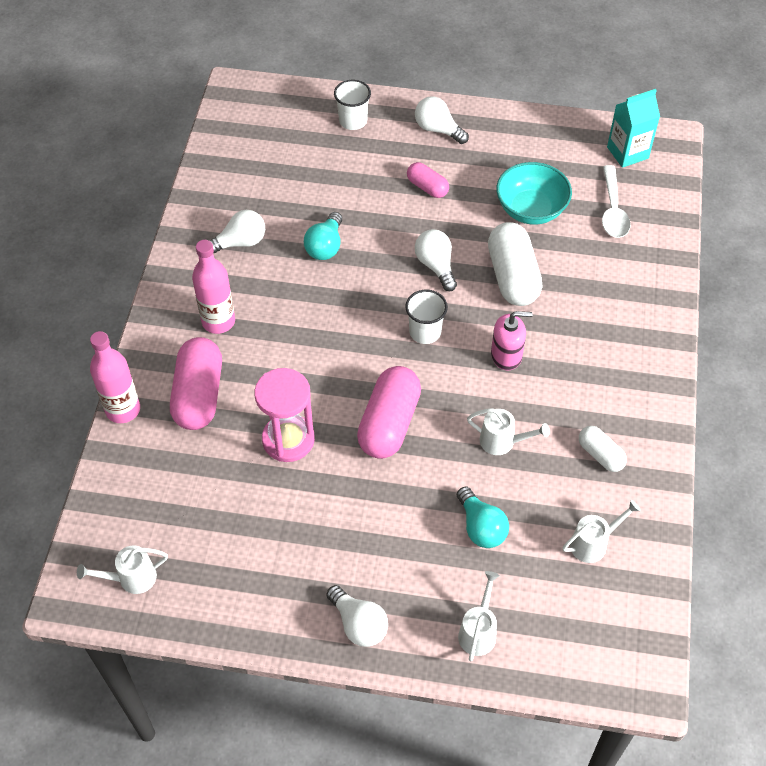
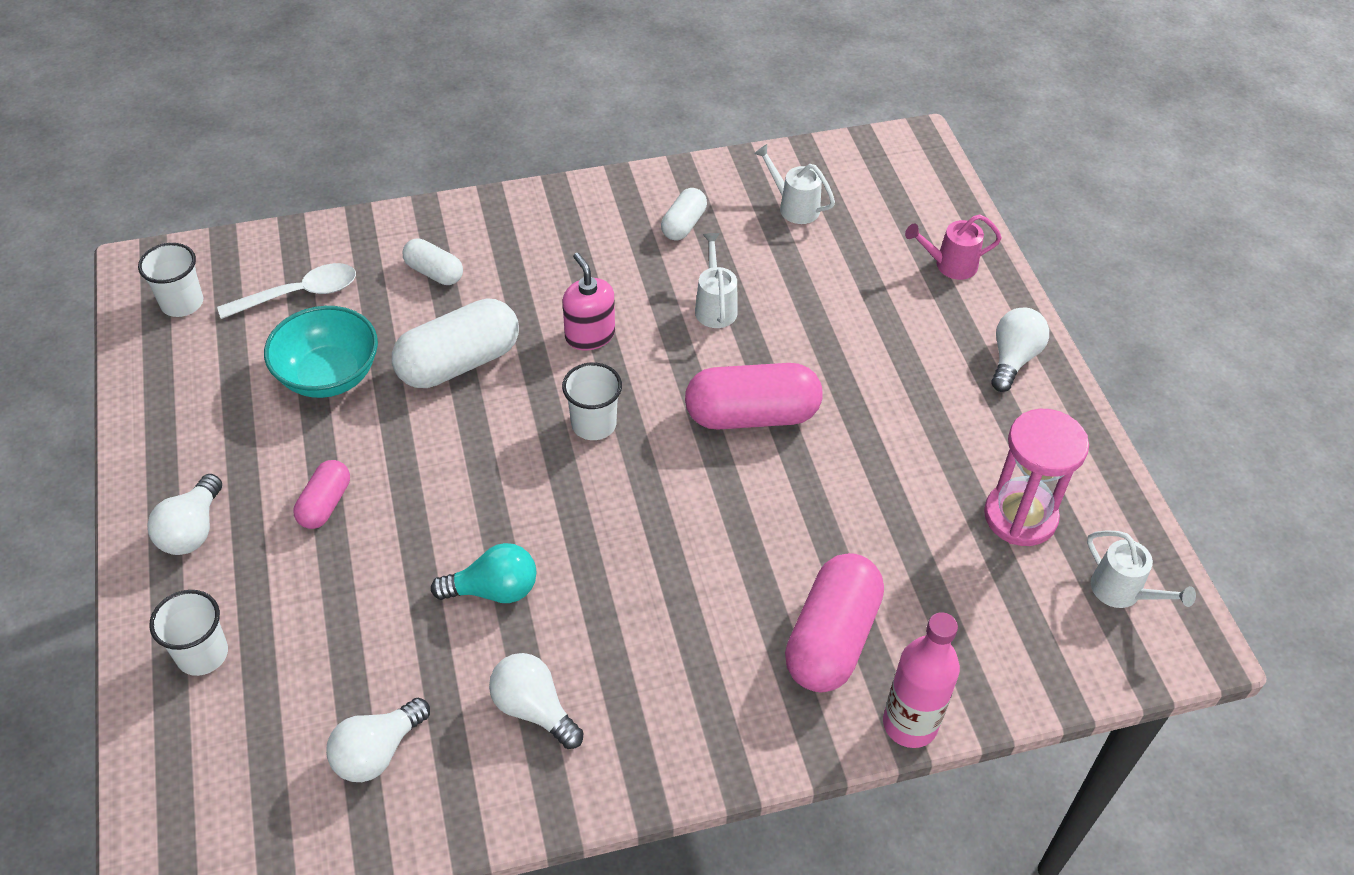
camera: 115 degrees left, 5 degrees down
pink capsule [170,337,222,430] -> pink capsule turned 45 degrees counterclockwise [785,553,884,692]
pink bottle [192,240,235,334] -> none
pink hourglass [254,368,315,462] -> pink hourglass moved to [984,409,1089,546]
white light bulb [415,229,457,291] -> white light bulb moved to [326,698,430,782]
turquoise light bulb [457,487,509,548] -> none
white watering can [458,571,500,661] -> pink watering can [905,214,1002,280]
turquoise carton [607,89,660,168] -> white cup [138,243,203,317]
none -> white capsule [402,238,463,285]

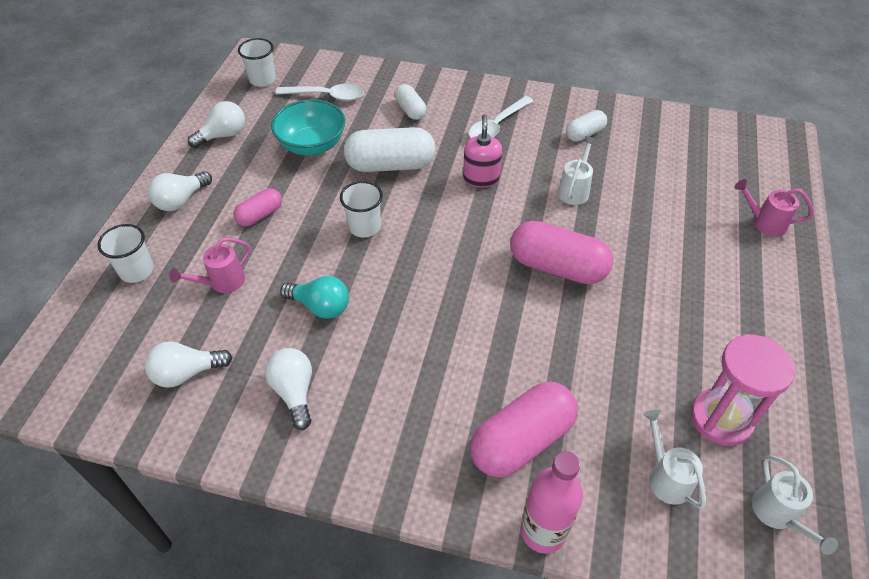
camera: 30 degrees right, 0 degrees up
white cup [562,363,622,440] -> white cup moved to [340,181,383,237]
white watering can [754,144,835,224] -> white watering can moved to [643,410,706,509]
white light bulb [991,308,1049,392] -> white light bulb moved to [188,101,245,148]
none -> pink watering can [170,237,251,293]
none -> white spoon [469,96,533,138]

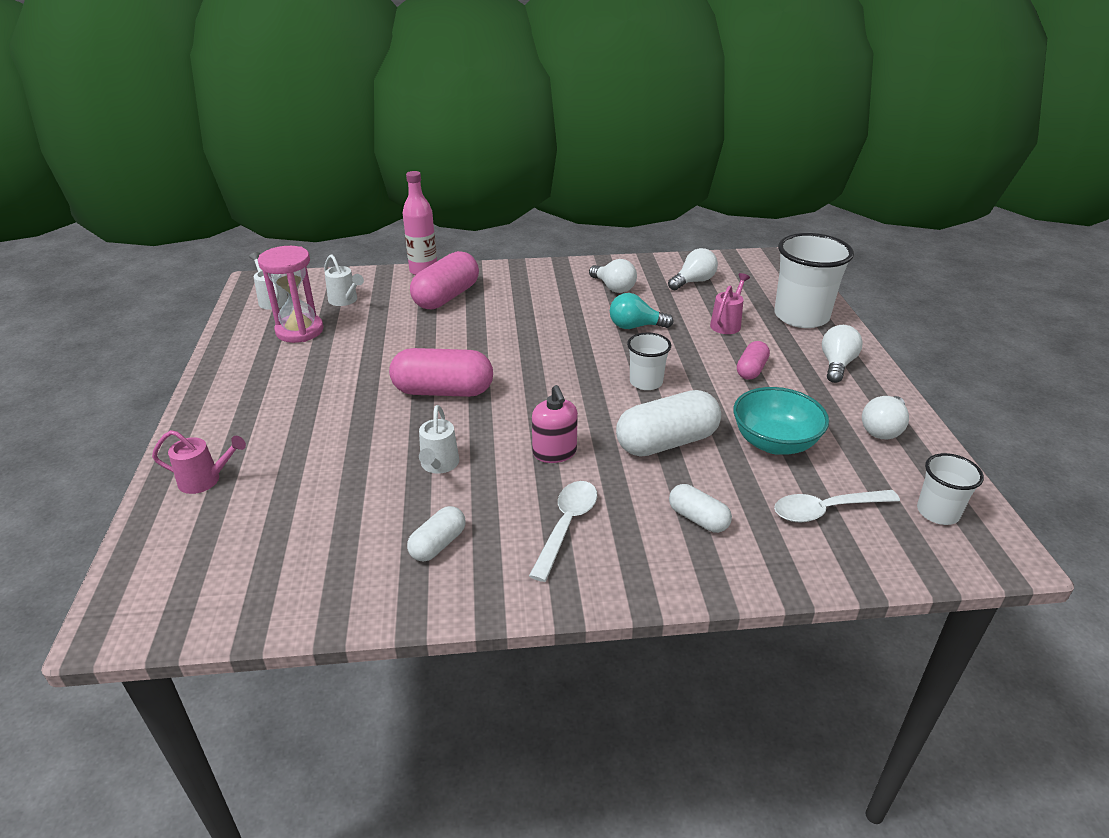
camera: 160 degrees right, 15 degrees down
white cup [97,224,153,283] -> white cup [774,233,854,328], size x1.85

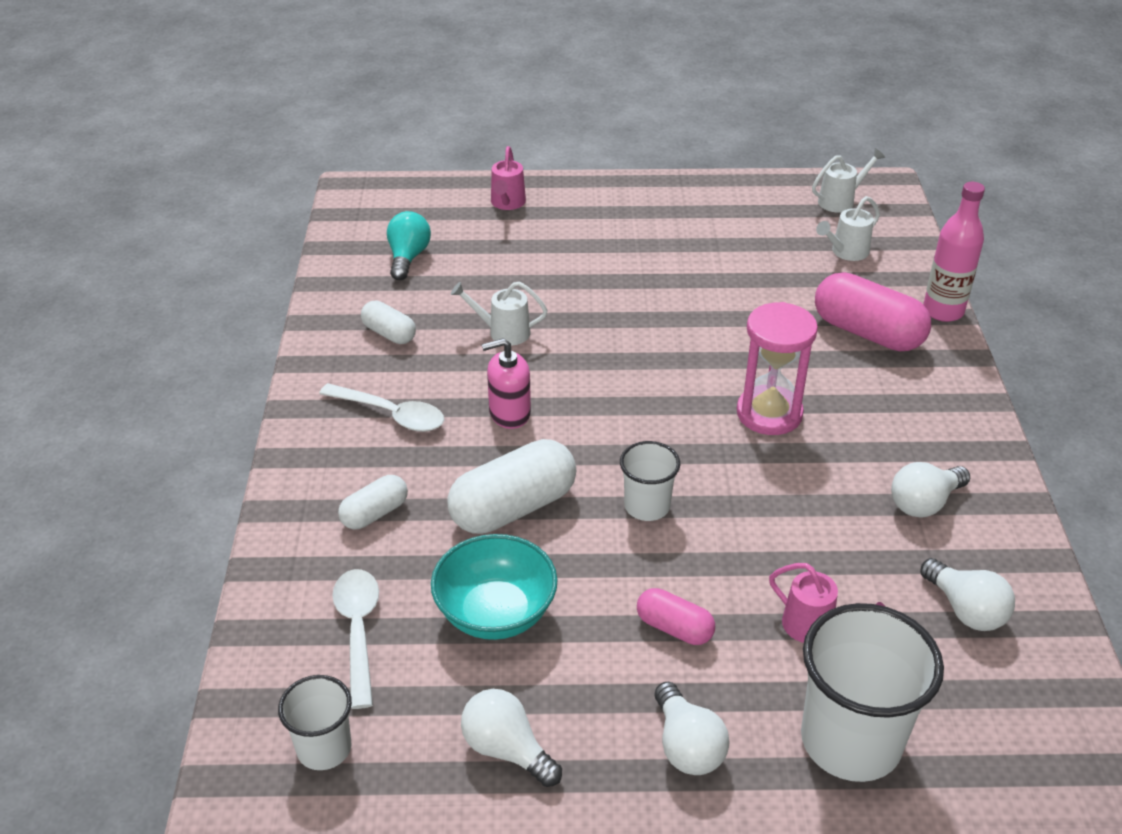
camera: 95 degrees right, 5 degrees up
pink hourglass [258,246,324,343] -> pink hourglass moved to [737,302,818,435]
pink capsule [389,348,493,397] -> none
turquoise light bulb [610,293,674,329] -> turquoise light bulb moved to [387,211,431,280]
white capsule [616,390,721,457] -> white capsule turned 75 degrees clockwise [447,439,576,534]
white light bulb [822,325,863,383] -> white light bulb turned 45 degrees clockwise [655,682,730,775]

